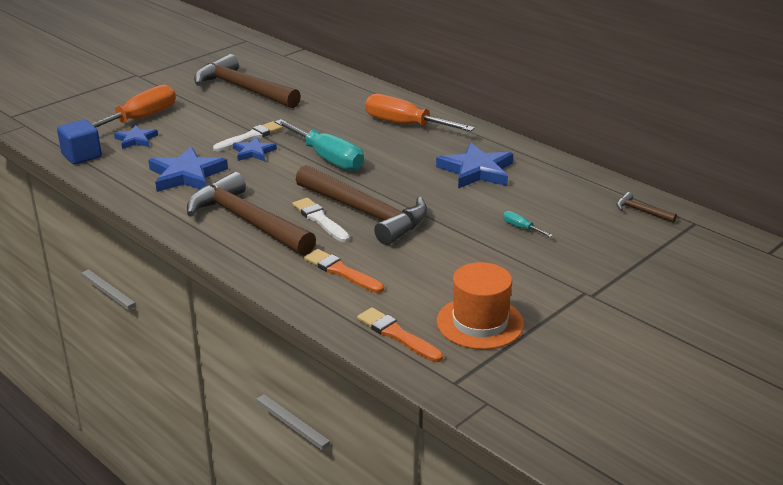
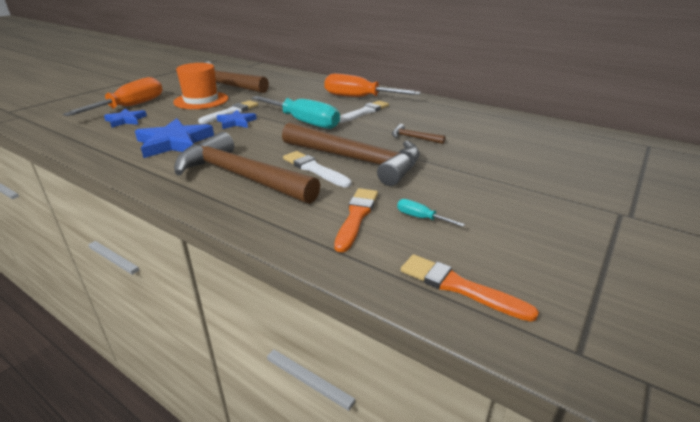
camera: 10 degrees left, 0 degrees up
blue cube [57,119,102,164] -> none
orange brush [304,249,384,293] -> orange brush turned 75 degrees clockwise [334,188,378,252]
blue star [436,143,513,188] -> none
orange hat [437,262,524,350] -> orange hat moved to [173,63,228,109]
turquoise screwdriver [503,211,553,237] -> turquoise screwdriver moved to [397,199,465,227]
brown hammer [616,192,677,223] -> brown hammer moved to [392,124,445,144]
none -> white brush [339,101,389,123]

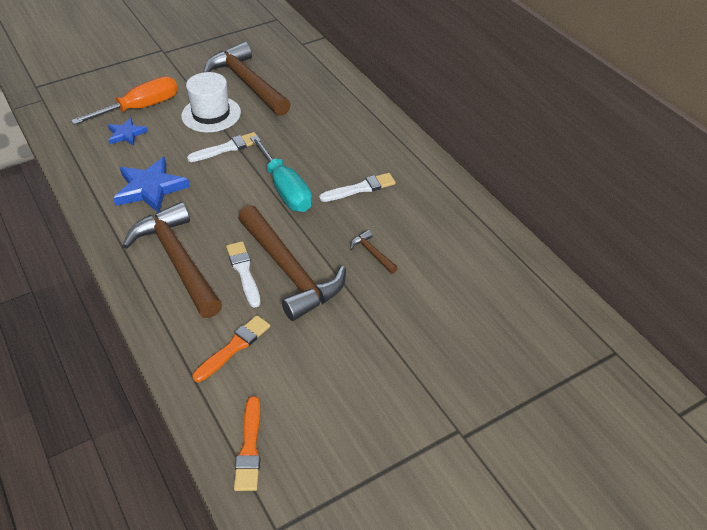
camera: 25 degrees right, 15 degrees up
orange hat [173,63,228,109] -> white hat [181,72,241,132]
blue star [217,110,257,129] -> none
orange screwdriver [324,74,421,97] -> none
turquoise screwdriver [397,199,465,227] -> none
orange brush [401,254,539,322] -> orange brush turned 150 degrees counterclockwise [234,396,260,491]

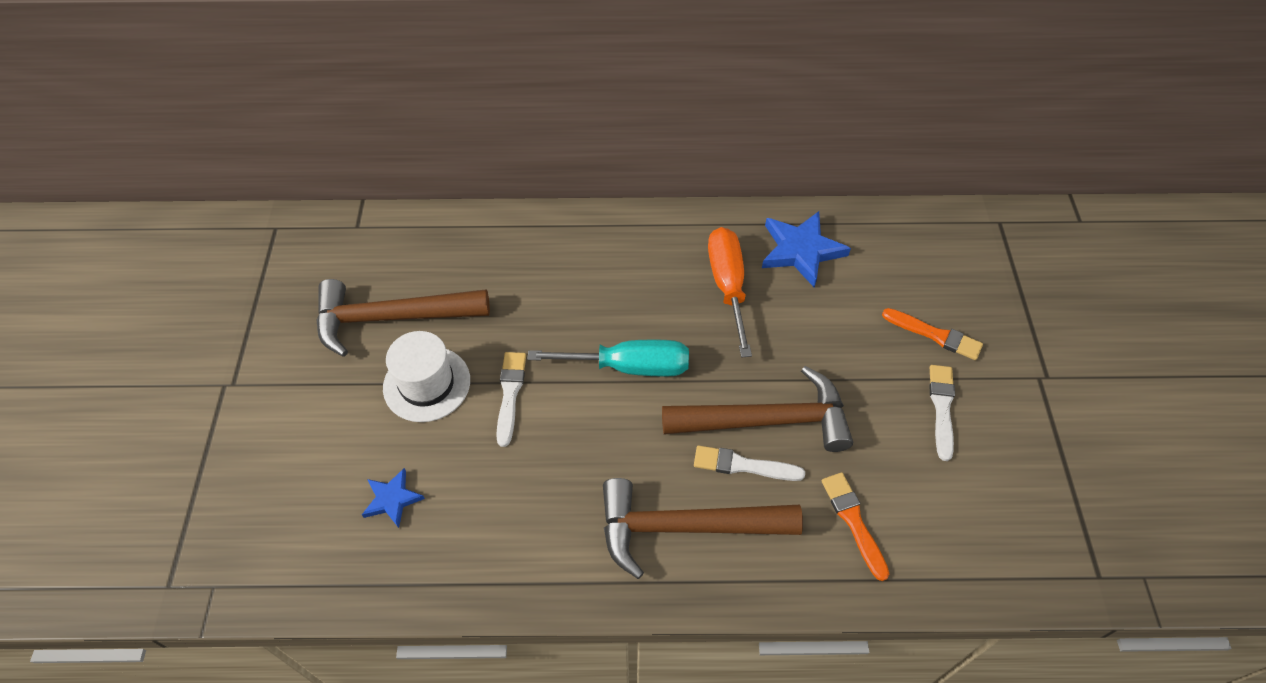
camera: 60 degrees left, 10 degrees up
orange screwdriver [71,76,178,125] -> orange screwdriver moved to [708,227,752,357]
blue star [113,157,190,212] -> blue star moved to [762,211,851,288]
orange brush [234,396,260,491] -> orange brush moved to [882,308,983,360]
white brush [319,173,396,202] -> white brush moved to [929,365,955,461]
brown hammer [350,230,398,274] -> none

